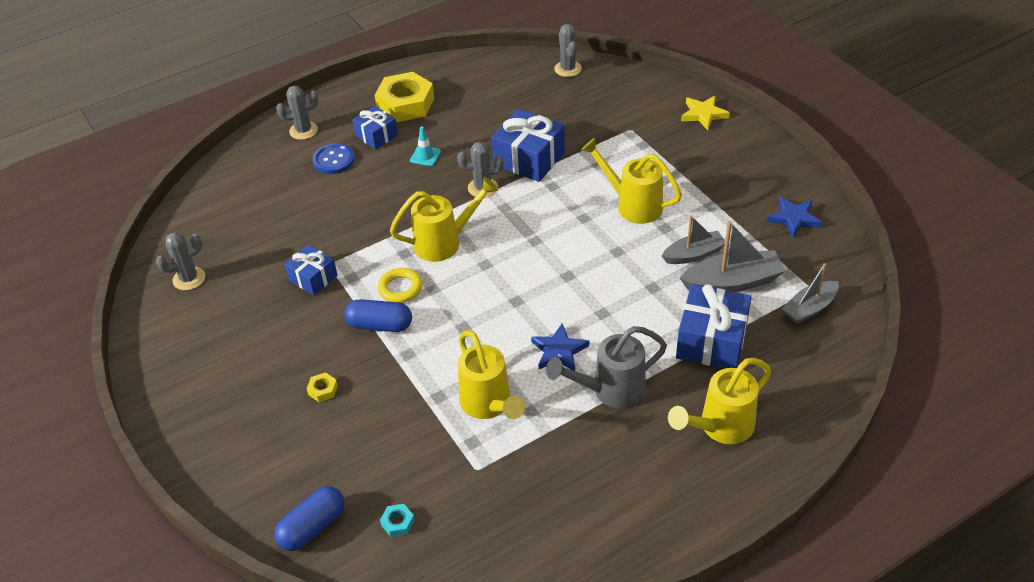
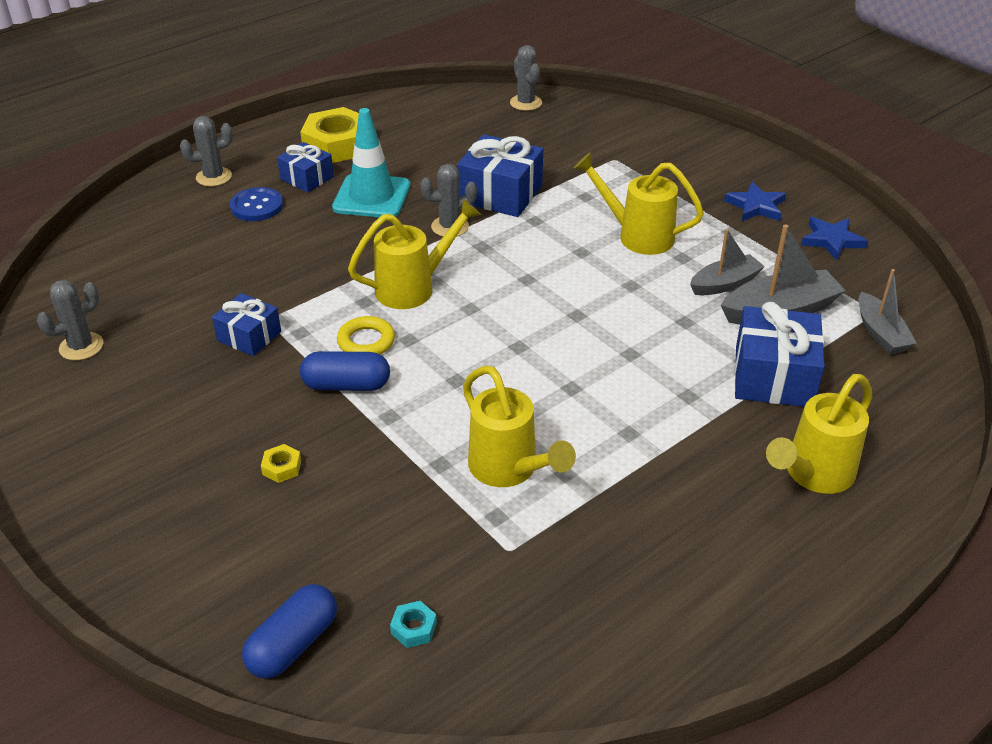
camera: 10 degrees left, 5 degrees down
turquoise traffic cone [410,127,441,166] -> turquoise traffic cone [332,108,410,217], size x2.13
blue star [531,324,589,371] -> blue star moved to [724,181,786,221]
grey watering can [546,326,667,408] -> none
yellow star [681,96,730,130] -> none
grey boat [782,263,839,324] -> grey boat turned 60 degrees counterclockwise [859,269,917,354]

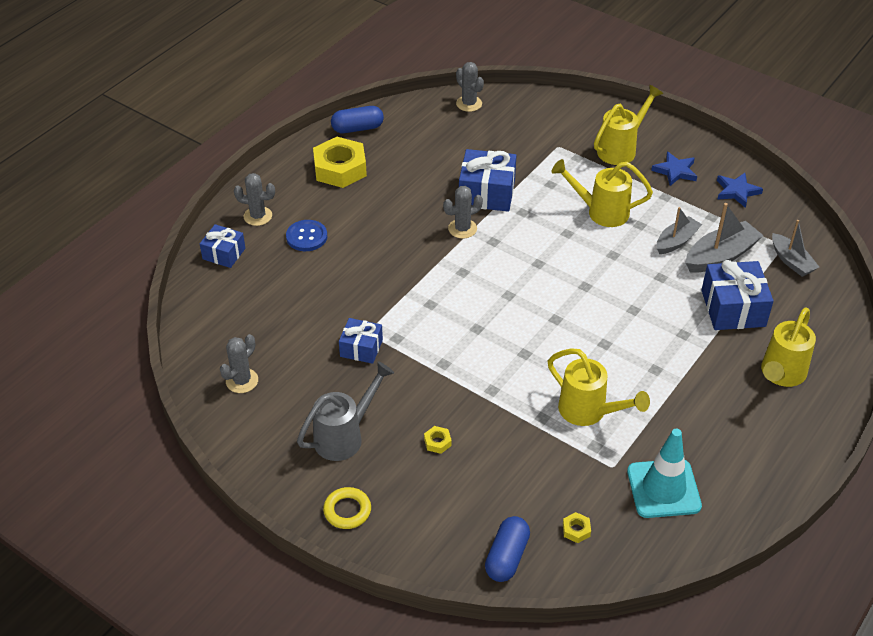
camera: 15 degrees left, 5 degrees up
grey cactus [180,116,233,186] -> grey cactus turned 45 degrees clockwise [234,173,275,226]
blue gift [277,142,334,193] -> blue gift moved to [200,224,245,268]
blue capsule [300,351,390,391] -> blue capsule moved to [331,106,384,133]
turquoise traffic cone [332,108,410,217] -> turquoise traffic cone moved to [627,429,702,518]
yellow ring [337,316,395,354] -> yellow ring moved to [323,487,371,529]
yellow watering can [348,198,481,309] -> yellow watering can moved to [594,85,663,165]
turquoise nut [390,601,437,648] -> yellow nut [563,512,591,543]
none -> grey watering can [297,361,394,461]

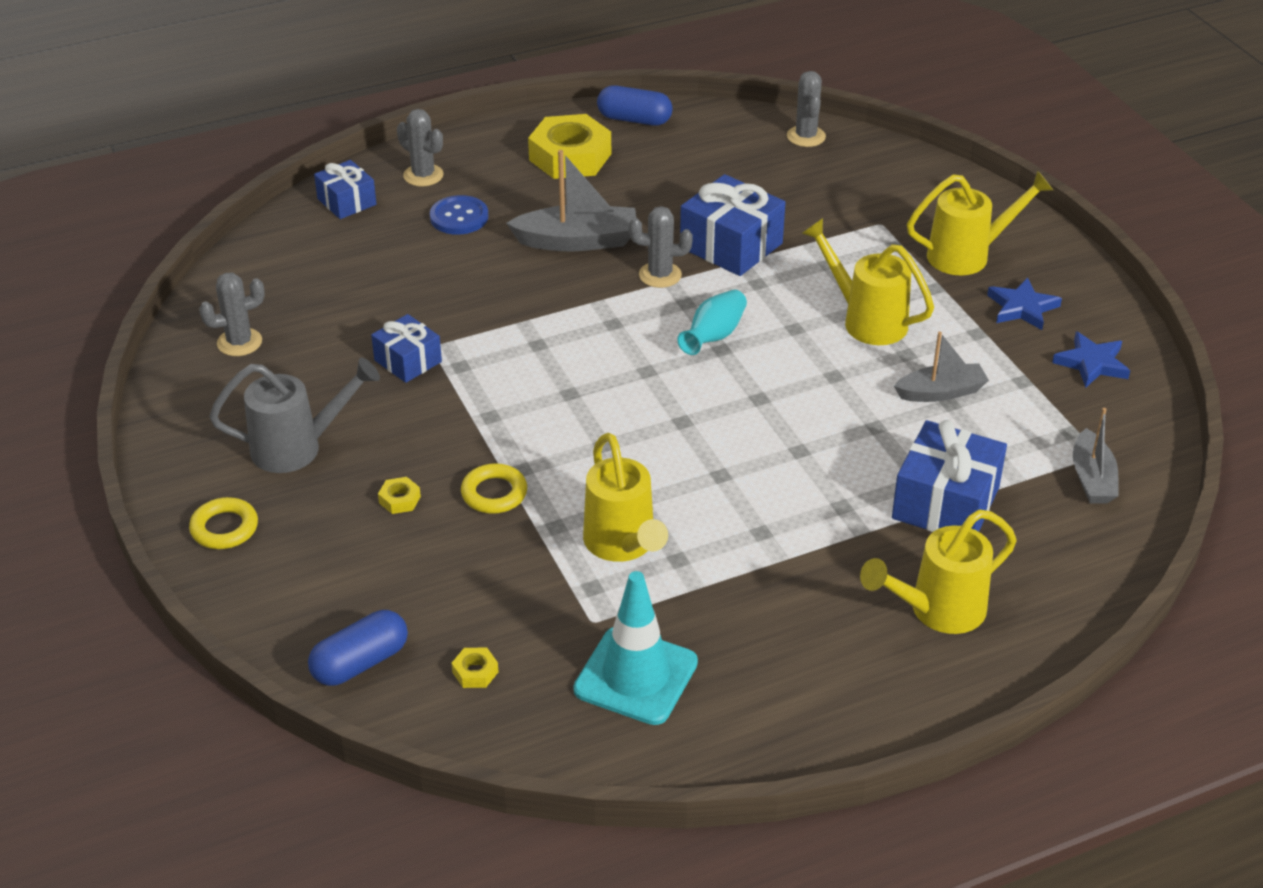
camera: 30 degrees right, 5 degrees down
grey boat [686,203,764,273] -> grey boat moved to [506,150,636,251]
none -> yellow ring [461,463,527,514]
none -> turquoise vase [677,290,747,355]

